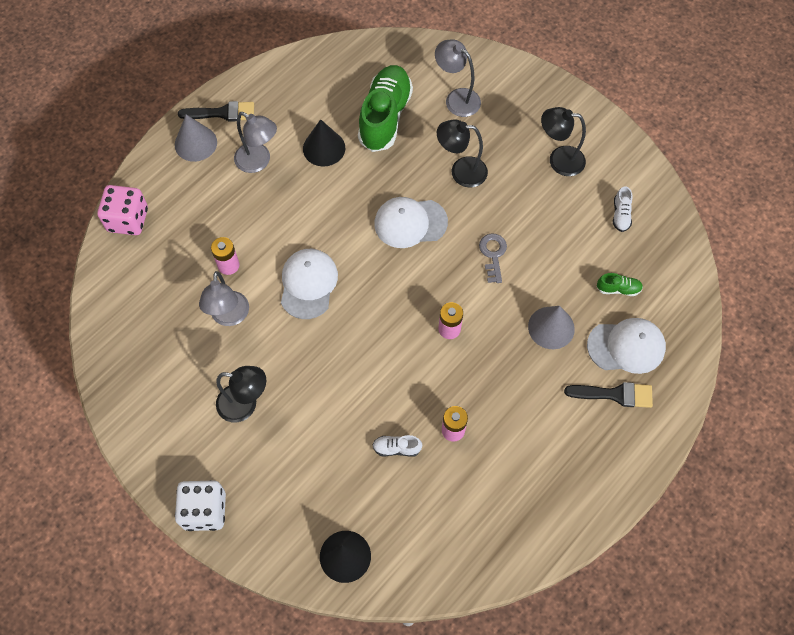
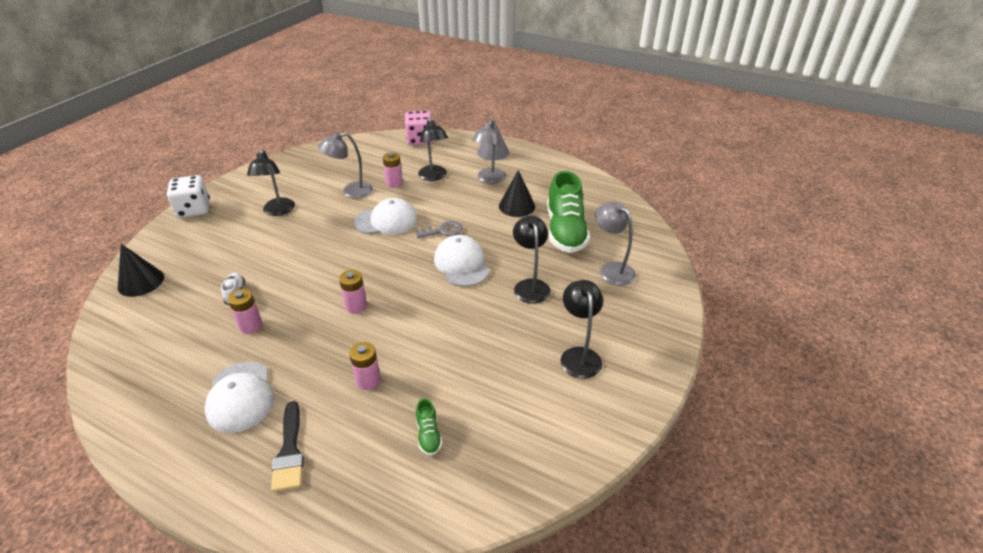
camera: 75 degrees right, 25 degrees down
black brush [178,101,254,122] -> none
green shoe [358,65,413,152] -> green shoe turned 90 degrees clockwise [547,171,590,253]
grey lamp [435,39,481,117] -> grey lamp turned 60 degrees counterclockwise [595,202,636,286]
grey key [479,234,507,283] -> grey key moved to [415,221,463,238]
grey cone [528,306,575,349] -> pink battery [349,342,381,390]
white cap [587,318,666,374] -> white cap moved to [205,361,274,433]
white shoe [613,186,632,232] -> none
none -> black lamp [418,117,448,181]

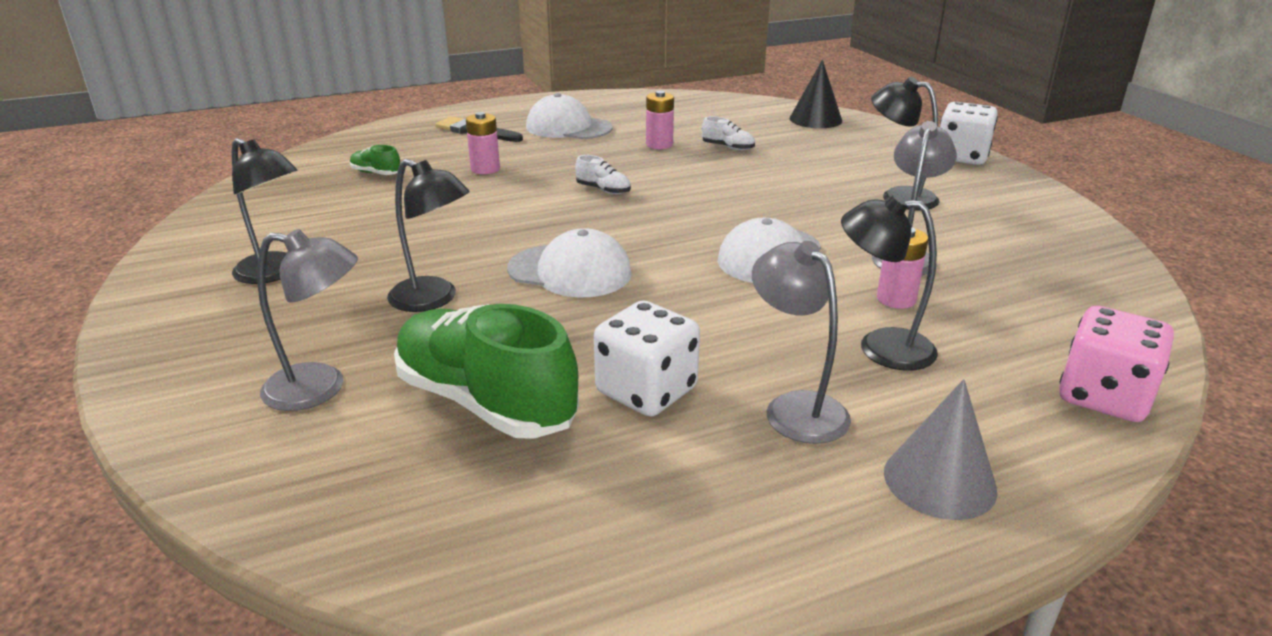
camera: 130 degrees right, 10 degrees down
pink battery [339,270,367,314] -> white shoe [575,155,631,194]
grey key [415,221,463,238] -> none
black cone [499,170,535,217] -> white dice [594,300,700,417]

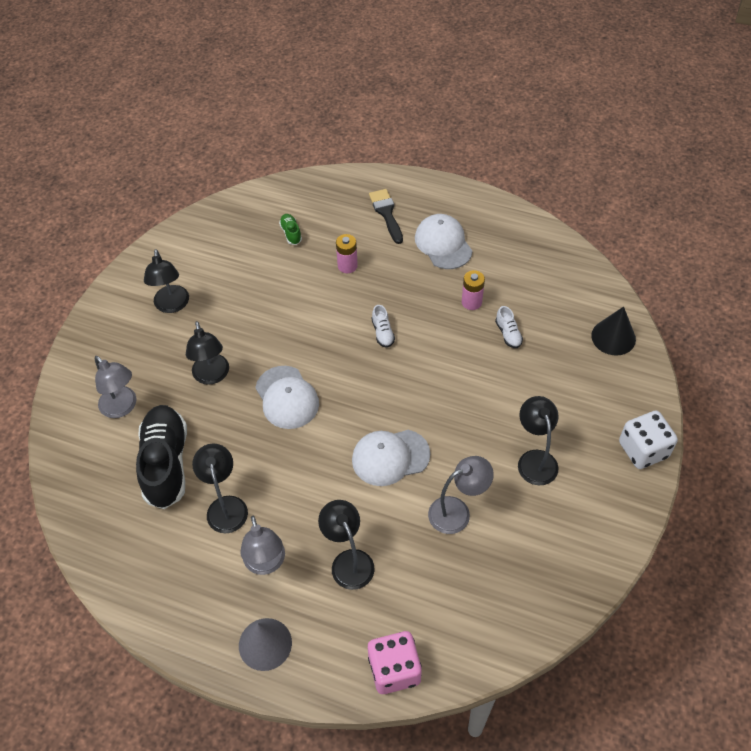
camera: 45 degrees right, 25 degrees up
green shoe [394,304,579,439] -> black shoe [136,405,187,509]
white dice [594,300,700,417] -> black lamp [192,444,248,533]
grey lamp [752,241,851,444] -> grey lamp turned 150 degrees clockwise [240,516,285,575]
pink battery [877,227,928,309] -> none

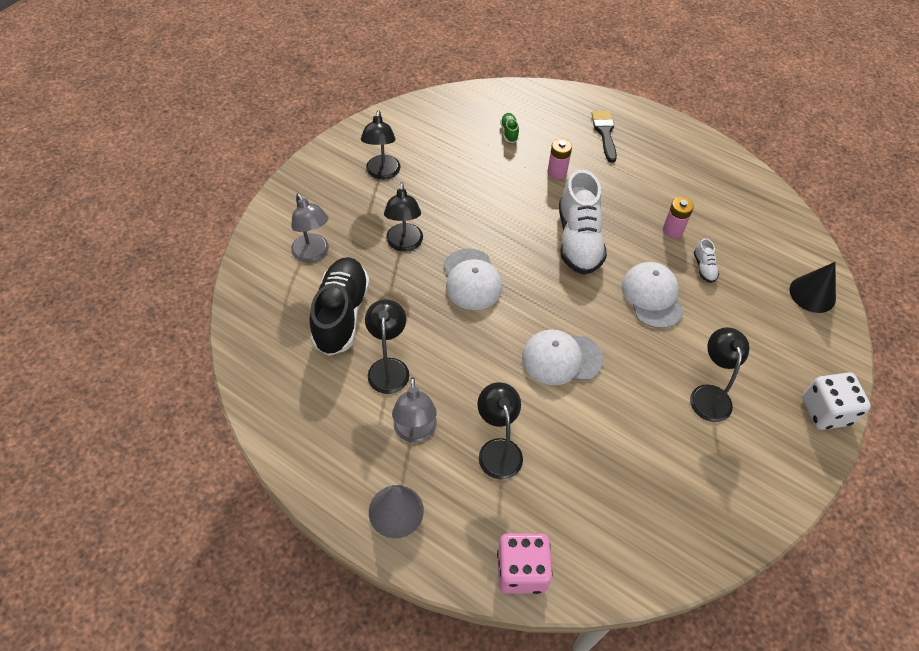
camera: 10 degrees right, 0 degrees up
white shoe [372,305,395,348] -> white shoe [559,169,607,275], size x2.39
white cap [415,214,472,269] -> white cap moved to [621,262,684,328]
grey lamp [428,456,494,534] -> none

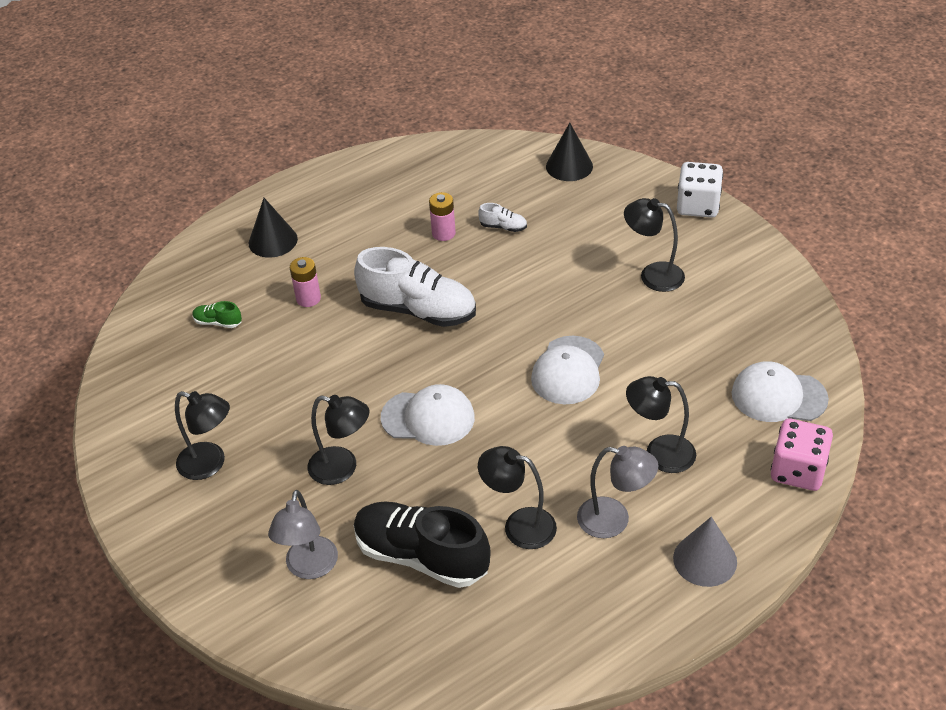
camera: 65 degrees left, 10 degrees down
grey lamp [291,193,329,263] -> grey lamp turned 105 degrees clockwise [268,490,338,579]
black brush [591,111,617,163] -> black cone [249,198,298,258]
white cap [621,262,684,328] -> white cap moved to [732,361,829,422]

